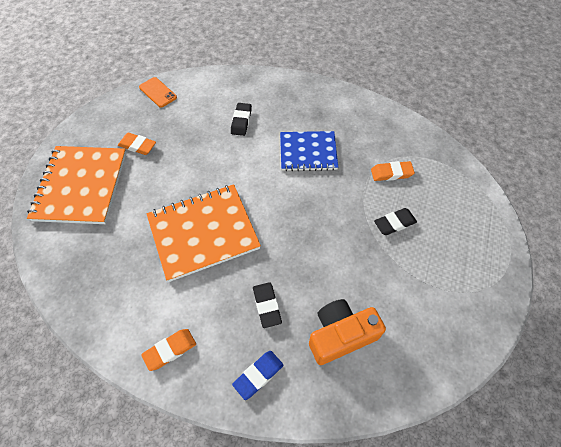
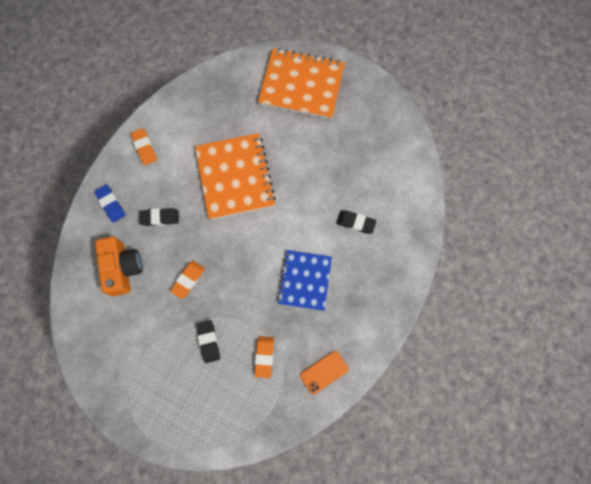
camera: 100 degrees right, 15 degrees up
orange eraser [118,133,156,155] -> orange eraser moved to [170,261,205,299]
orange phone [139,77,177,108] -> orange phone moved to [300,351,348,395]

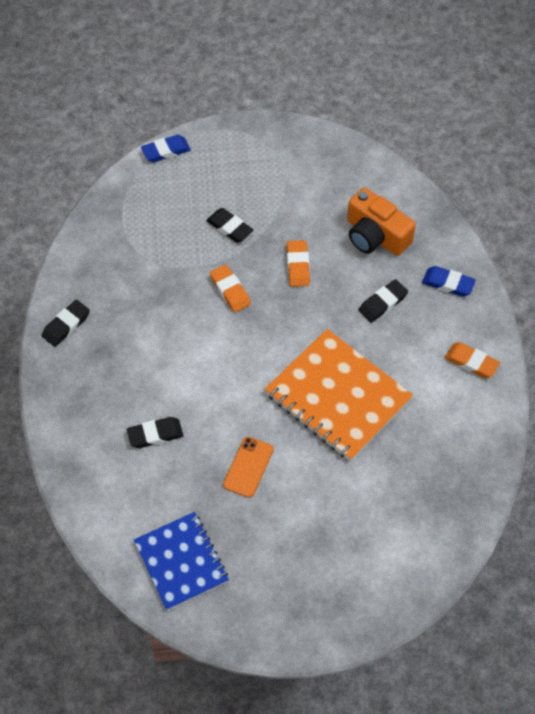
camera: 145 degrees right, 15 degrees down
orange eraser [254,336,274,378] -> orange eraser moved to [210,264,251,312]
orange notebook [258,48,345,119] -> none
blue notebook [277,250,332,311] -> blue notebook moved to [134,512,229,610]
orange phone [300,351,348,395] -> orange phone moved to [223,437,274,498]
none -> black eraser [42,300,90,347]
none -> blue eraser [141,135,191,162]

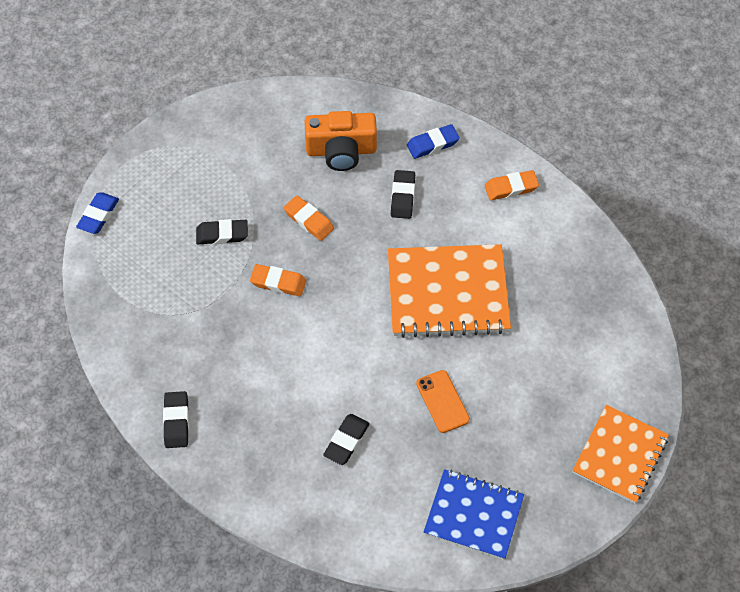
camera: 45 degrees left, 0 degrees up
none -> orange notebook [572,405,669,504]

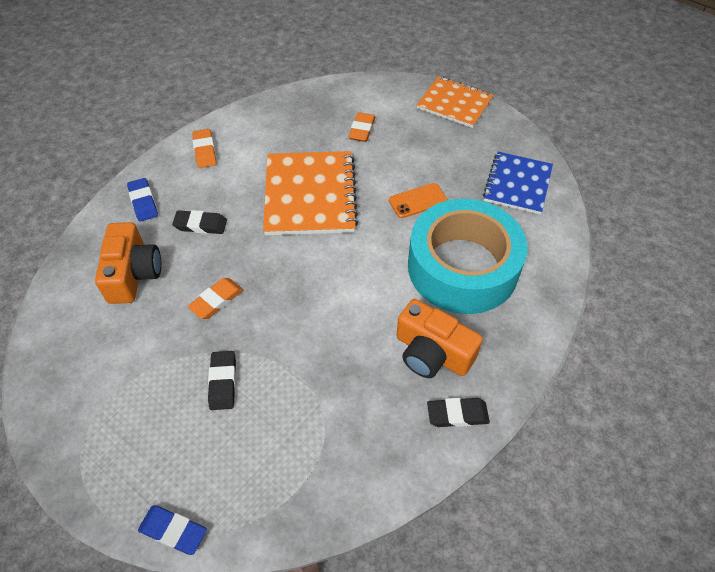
camera: 90 degrees left, 5 degrees down
orange eraser [250,264,306,296] -> orange eraser moved to [348,112,375,142]
black eraser [323,414,370,465] -> turquoise tape [408,199,528,314]
none -> orange camera [396,299,483,378]

